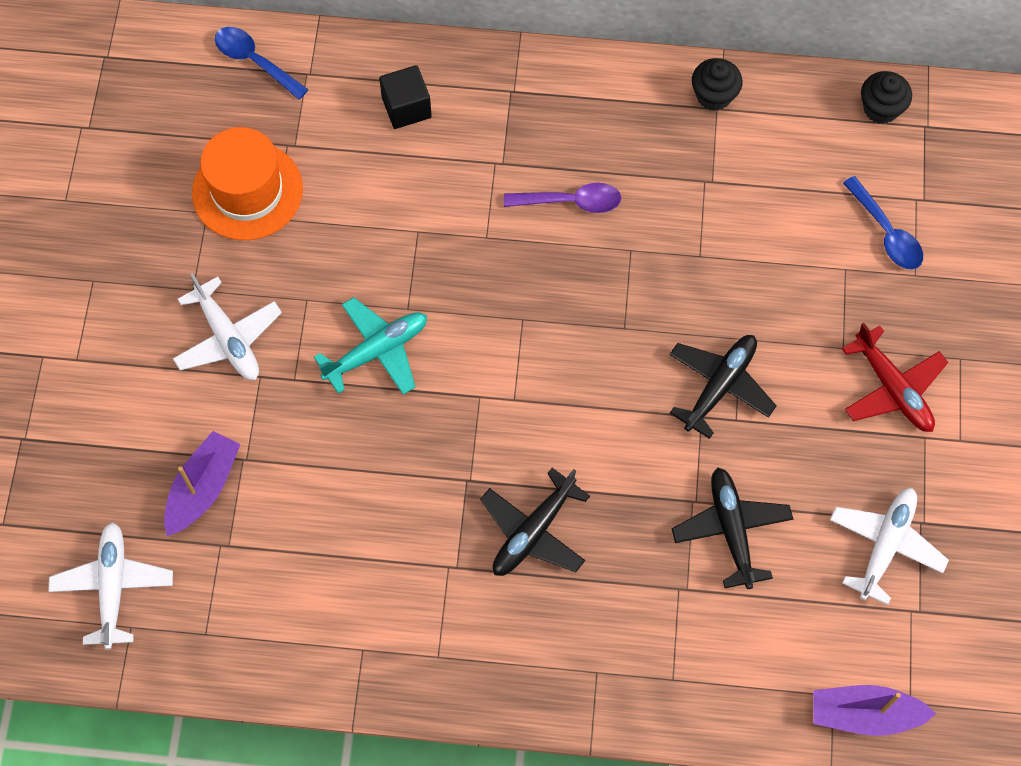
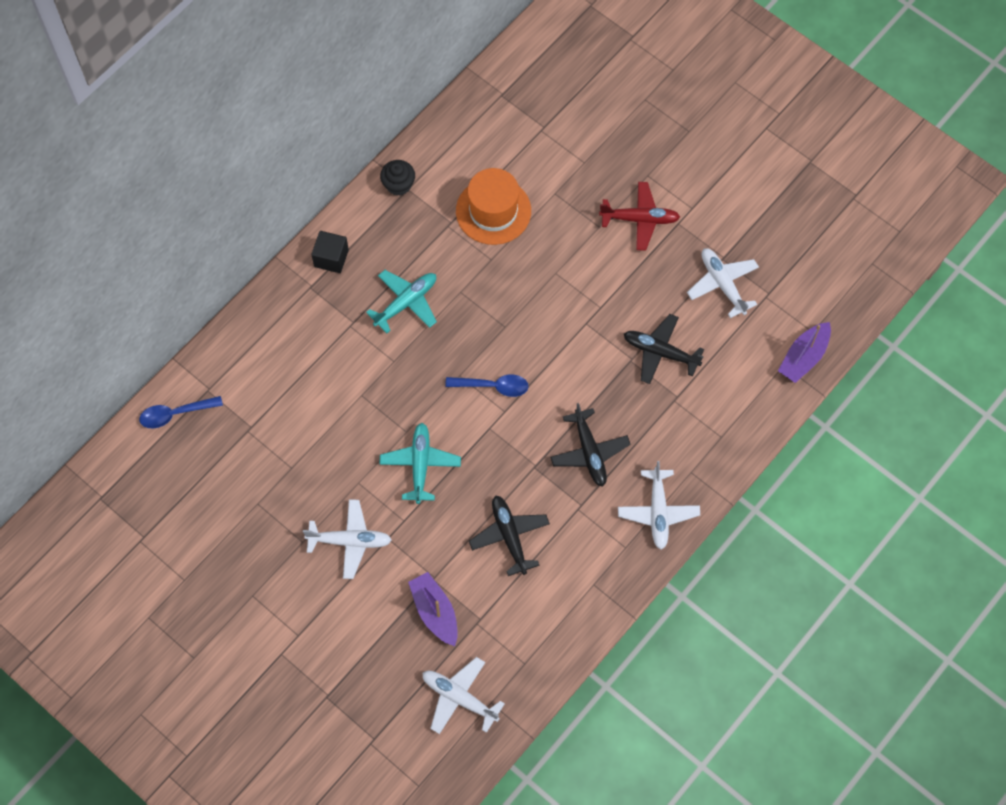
camera: 55 degrees left, 0 degrees up
orange hat [192,127,303,240] -> orange hat moved to [456,168,531,245]
black cube [379,65,432,129] -> black cube moved to [311,231,349,273]
purple spoon [504,183,621,213] -> turquoise plane [366,270,437,333]
black plane [669,335,776,439] -> black plane moved to [469,495,550,576]
blue spoon [843,176,923,269] -> blue spoon moved to [445,374,529,397]
black cupcake [861,71,912,124] -> none
none -> white plane [618,461,700,550]

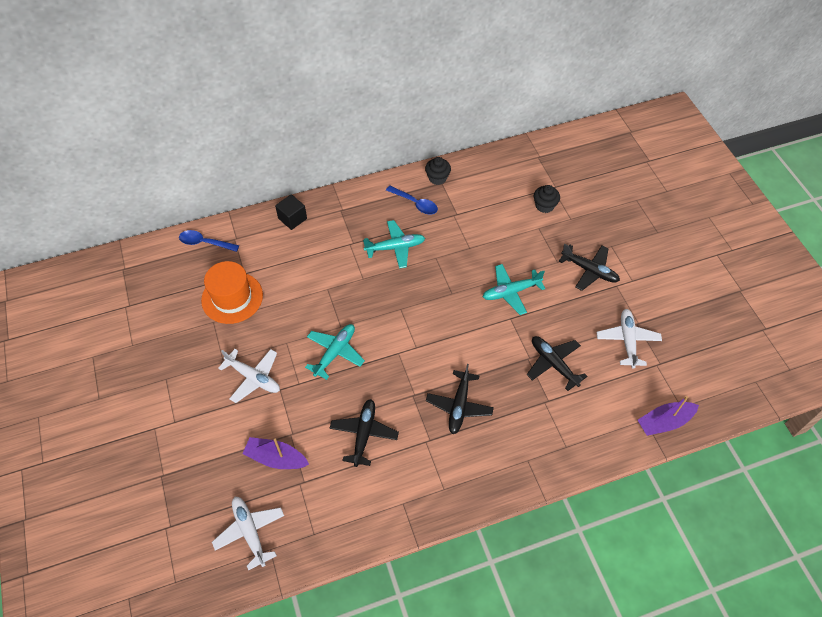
camera: 30 degrees right, 10 degrees down
black cube [311,231,349,273] -> black cube moved to [275,194,307,230]
purple boat [408,572,458,646] -> purple boat turned 75 degrees counterclockwise [242,437,309,469]
blue spoon [445,374,529,397] -> blue spoon moved to [386,186,438,214]
orange hat [456,168,531,245] -> orange hat moved to [201,261,263,324]
red plane [599,182,680,251] -> black plane [559,244,620,291]
white plane [618,461,700,550] -> none
none -> turquoise plane [483,264,546,315]
none -> black cupcake [534,185,560,213]

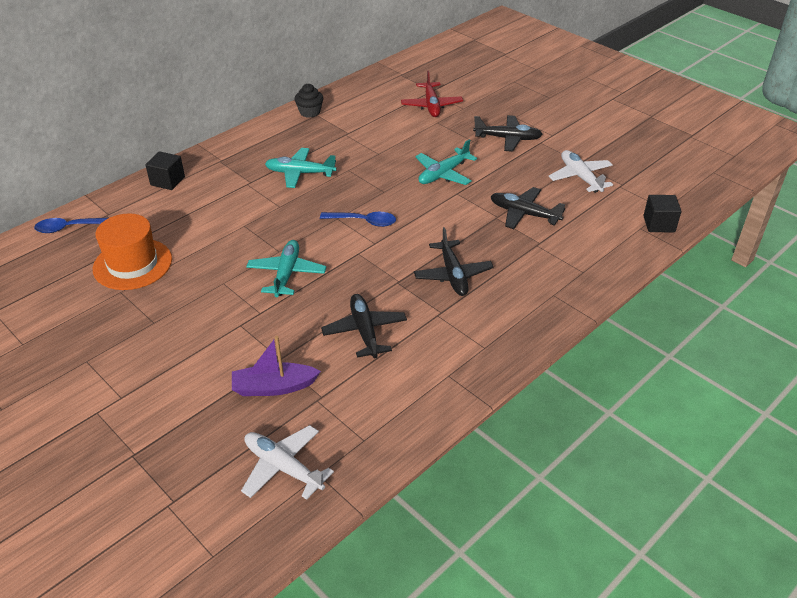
camera: 25 degrees left, 15 degrees down
white plane [218,349,280,403] -> none
turquoise plane [363,220,425,269] -> turquoise plane turned 135 degrees counterclockwise [265,148,337,188]
blue spoon [386,186,438,214] -> blue spoon moved to [320,212,396,227]
black cupcake [534,185,560,213] -> red plane [401,70,463,117]
purple boat [638,396,699,436] -> black cube [643,195,681,232]

